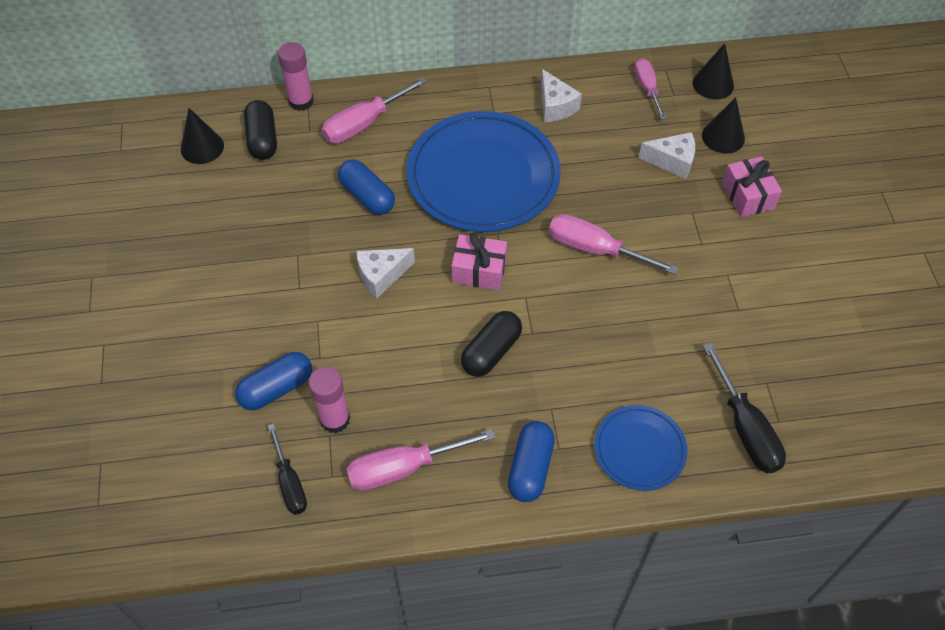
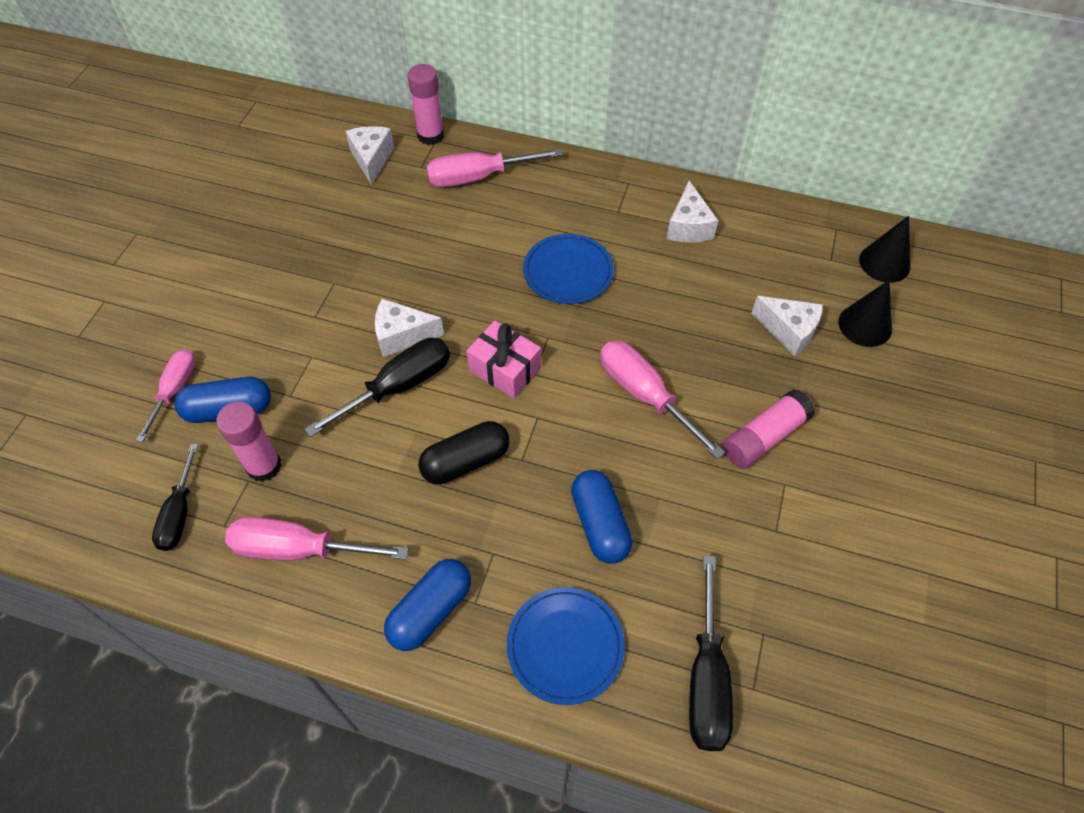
camera: 25 degrees right, 0 degrees up
black cone [181,108,224,164] -> none
black capsule [244,100,277,160] -> white cheese [346,126,394,185]
blue capsule [338,159,395,215] -> blue capsule moved to [571,470,633,564]
blue plate [407,111,561,232] -> blue plate [523,234,614,304], size x0.51
pink screwdriver [634,58,667,120] -> pink screwdriver moved to [136,349,196,442]
pink gift [722,156,782,217] -> none
none -> black screwdriver [305,338,450,437]
none -> pink glue stick [723,389,815,469]

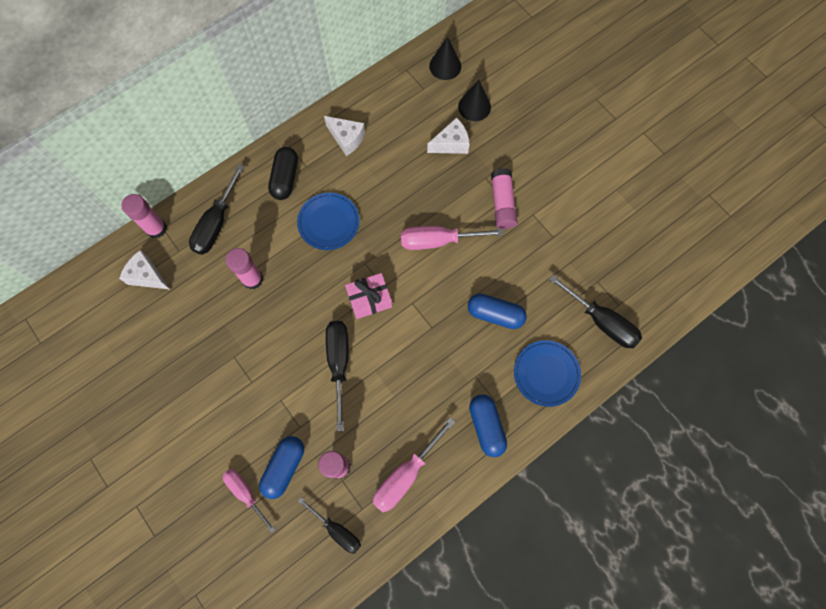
camera: 55 degrees left, 15 degrees up
white cheese [375,299,444,357] -> none
black capsule [418,421,510,484] -> black capsule moved to [268,147,298,200]
pink screwdriver [427,149,563,187] -> black screwdriver [189,164,244,255]
none -> pink glue stick [226,248,263,289]

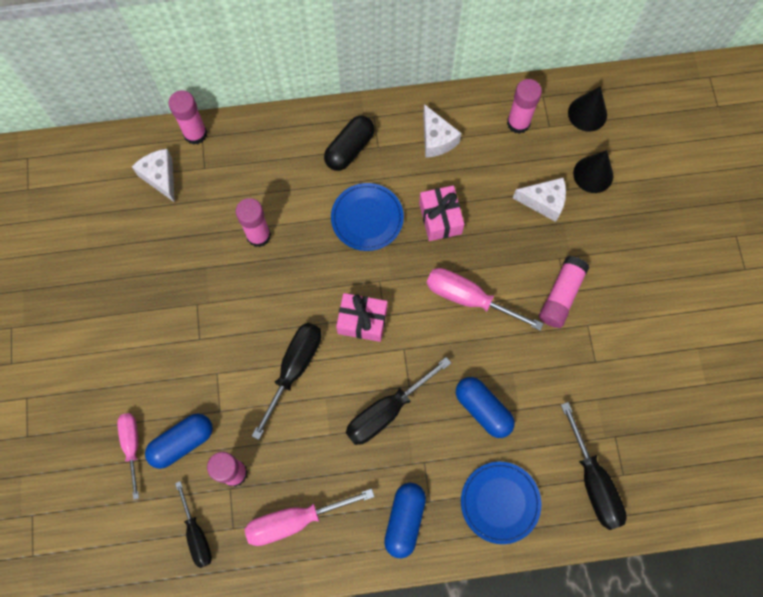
camera: 30 degrees right, 0 degrees up
black screwdriver [189,164,244,255] -> black screwdriver moved to [346,357,451,445]
none -> pink gift [419,185,464,241]
none -> pink glue stick [507,79,542,134]

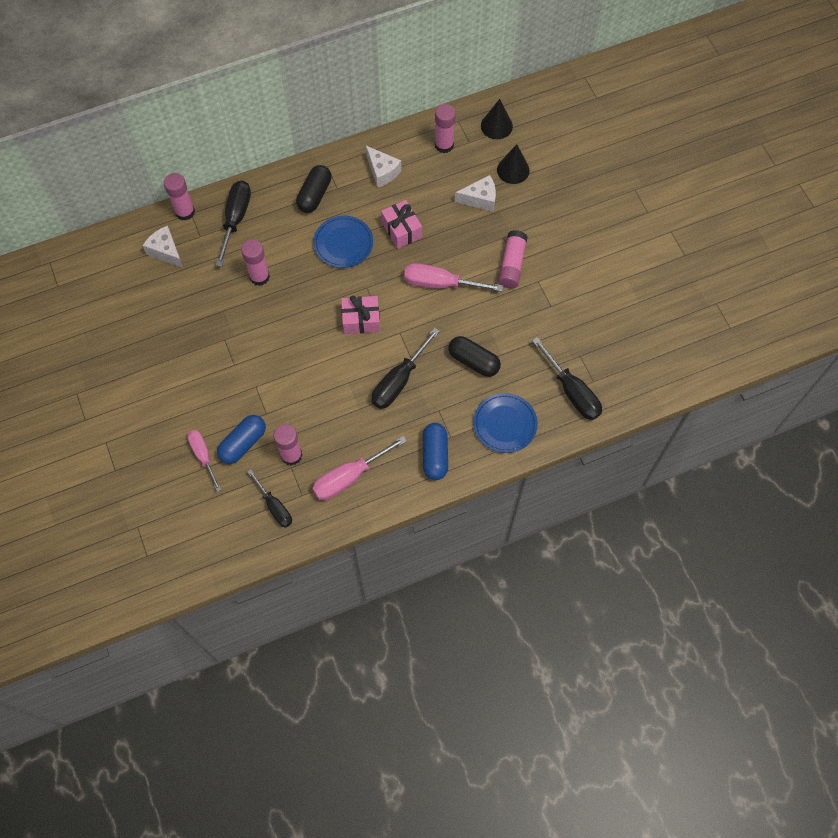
camera: 15 degrees left, 5 degrees down
black screwdriver [252,323,322,440] -> black screwdriver moved to [216,181,251,267]
blue capsule [456,377,515,438] -> black capsule [448,336,501,377]

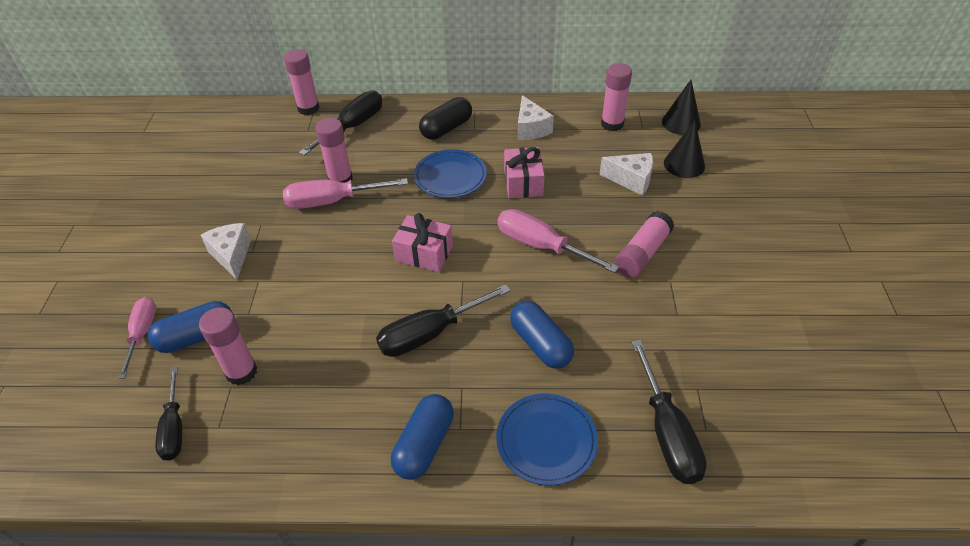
camera: 25 degrees right, 20 degrees down
white cheese [142,226,183,268] -> white cheese moved to [201,223,251,280]
pink screwdriver [312,436,407,500] -> pink screwdriver moved to [283,178,408,209]
black capsule [448,336,501,377] -> blue capsule [510,301,574,369]

